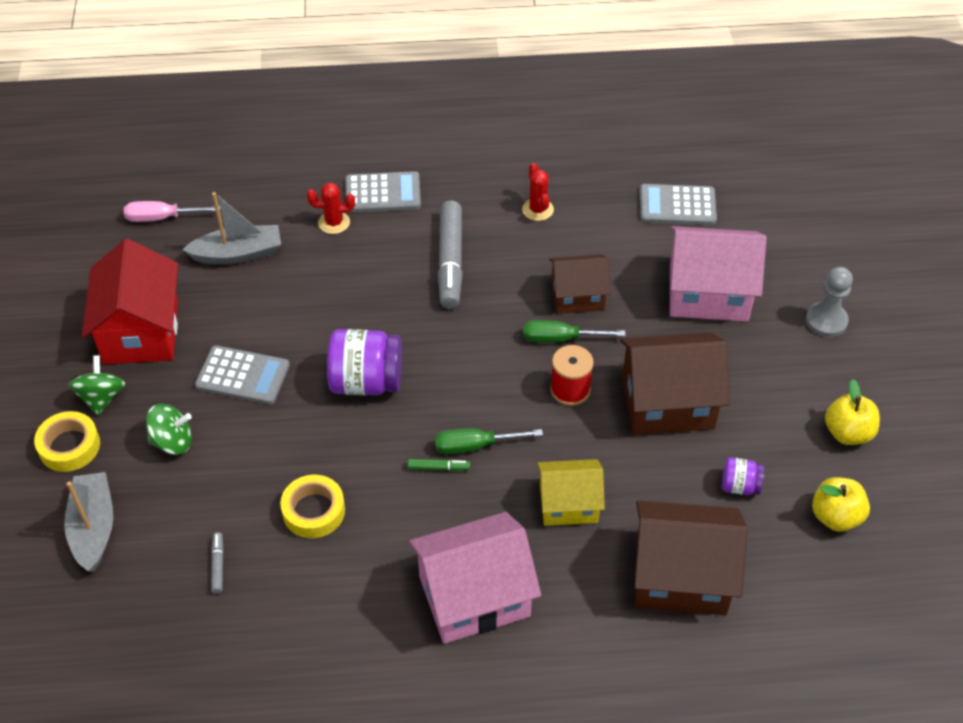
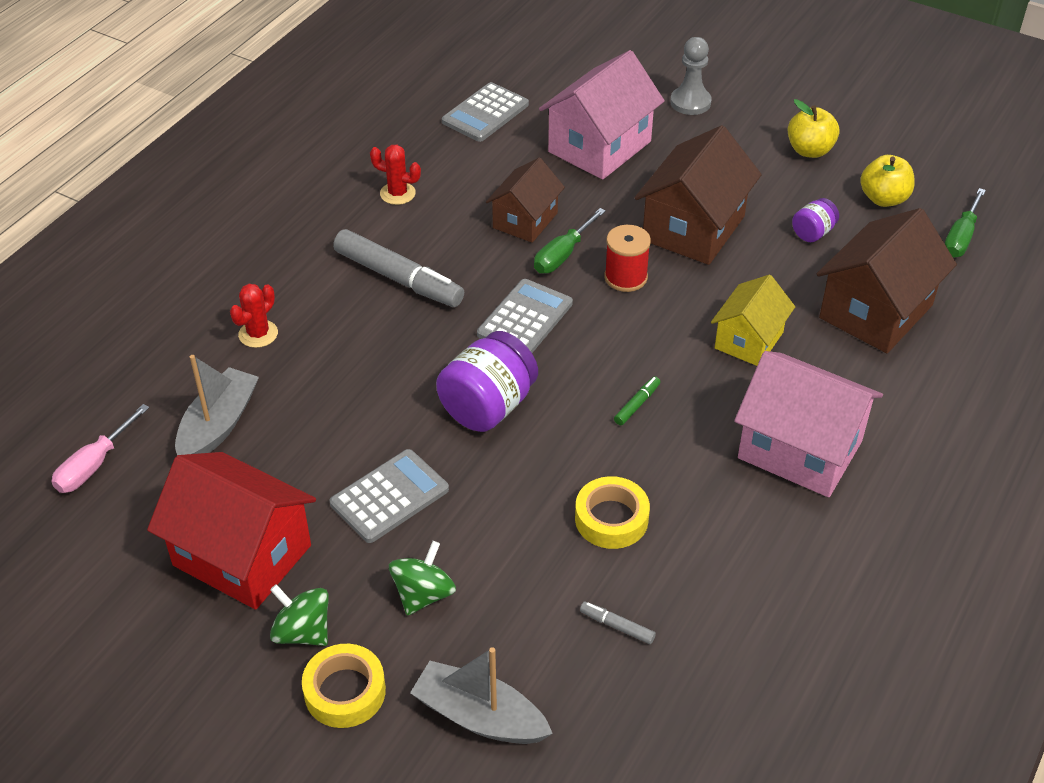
camera: 55 degrees left, 5 degrees down
grey calculator [345,171,421,213] -> grey calculator moved to [477,279,573,353]
pink house [409,512,541,644] -> pink house turned 75 degrees counterclockwise [734,351,883,497]
green screwdriver [435,429,543,454] -> green screwdriver moved to [945,188,986,258]

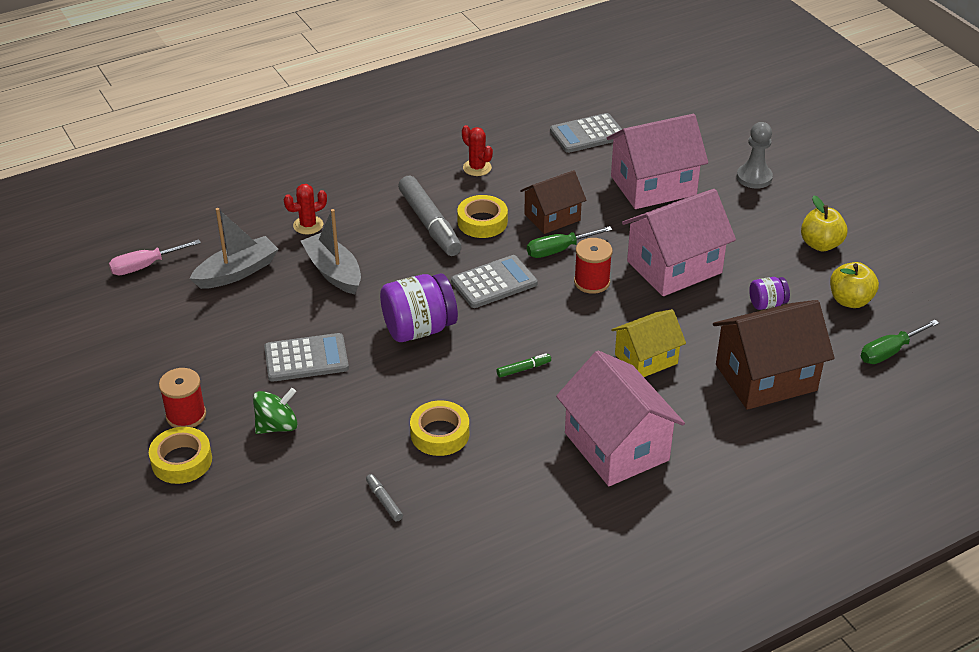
camera: 30 degrees right, 5 degrees down
red house [147,452,316,610] -> none
green spinning top [270,584,329,646] -> red spool [159,368,206,428]
grey boat [410,647,553,744] -> grey boat moved to [301,209,361,294]
brown house [635,125,762,265] -> pink house [622,189,736,296]
none -> yellow tape [457,195,508,238]

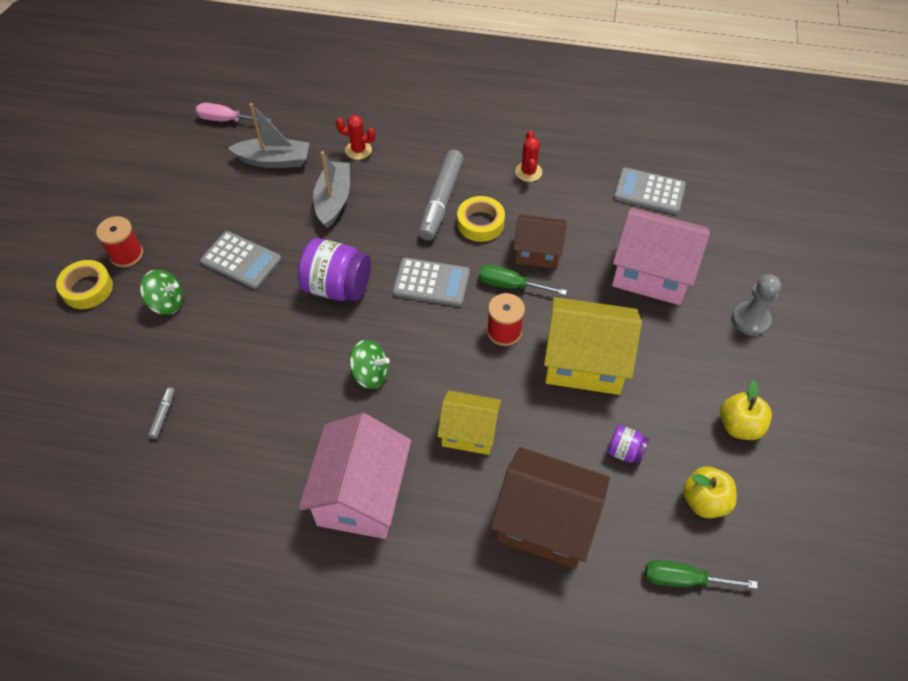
camera: 40 degrees right, 15 degrees up
yellow tape [410,400,469,456] -> none
green marker [496,353,551,378] -> green spinning top [349,340,390,389]
pink house [622,189,736,296] -> yellow house [544,297,642,395]

